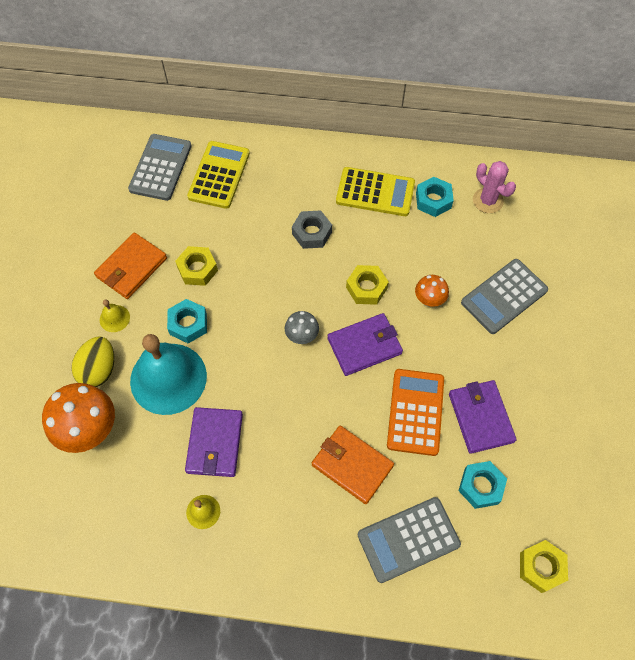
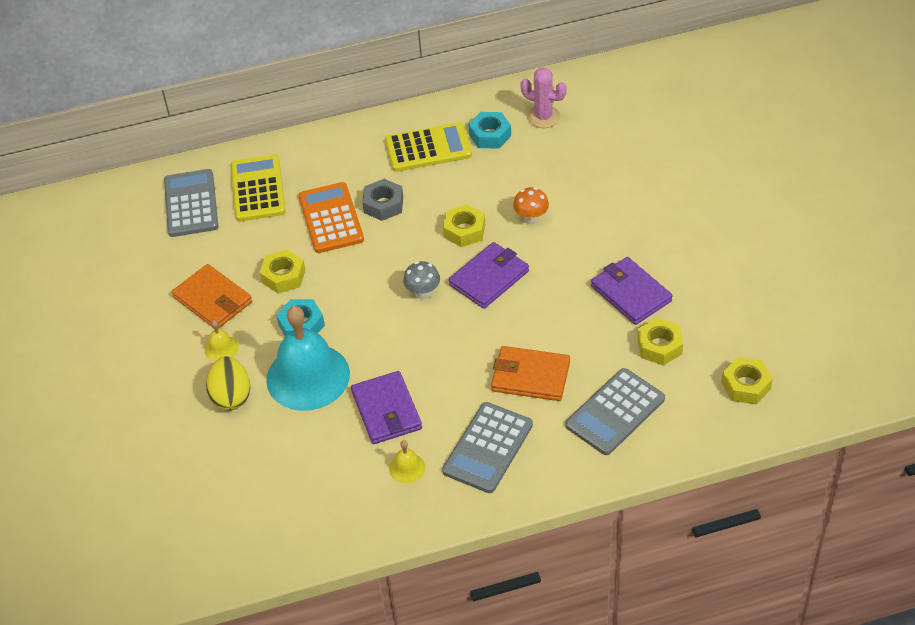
camera: 20 degrees left, 15 degrees down
orange mushroom [42,383,115,453] -> none
orange wallet [94,232,167,299] -> orange wallet turned 60 degrees counterclockwise [172,264,252,329]
orange calculator [387,369,444,456] -> orange calculator moved to [298,182,364,253]
turquoise nut [458,461,507,509] -> yellow nut [637,318,683,365]
grey calculator [461,259,548,334] -> grey calculator moved to [442,402,533,493]

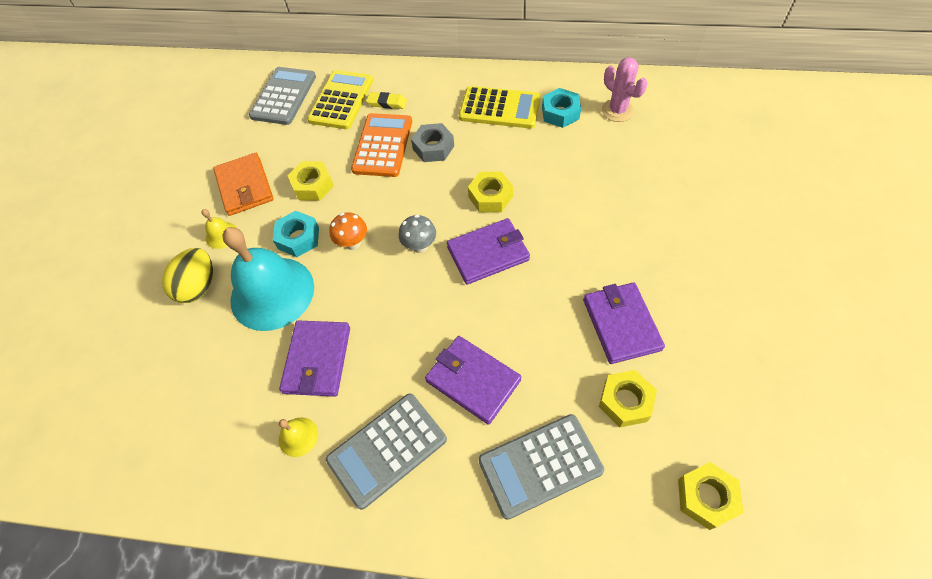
camera: 25 degrees right, 10 degrees up
orange wallet [491,346,570,401] -> purple wallet [425,336,521,425]
orange mushroom [513,187,549,224] -> orange mushroom moved to [329,212,367,250]
none -> yellow eraser [366,92,407,109]

